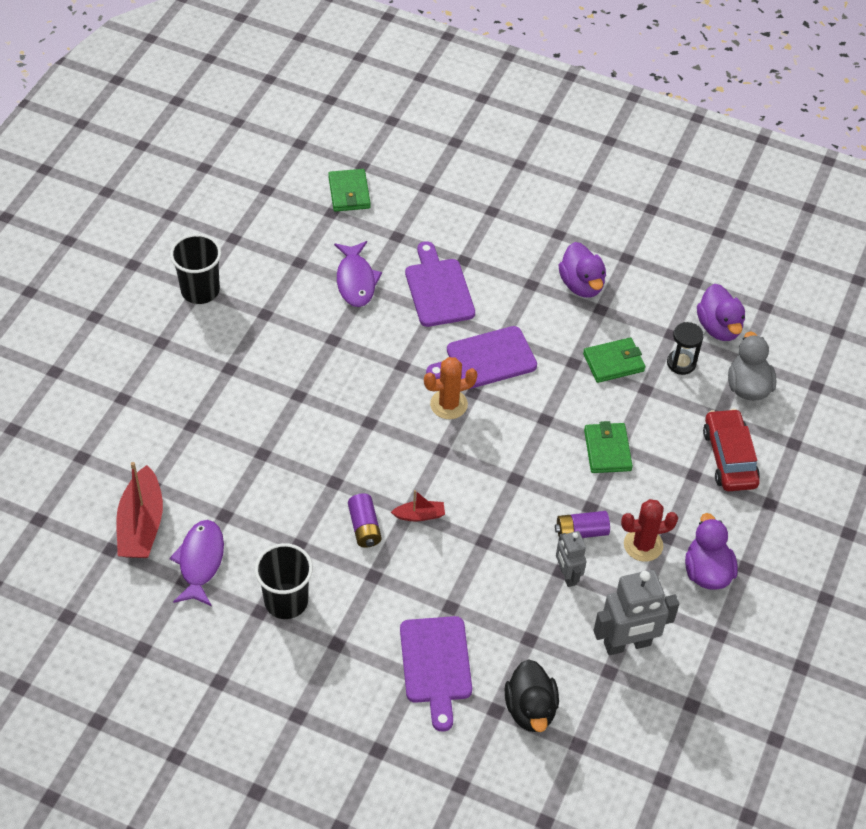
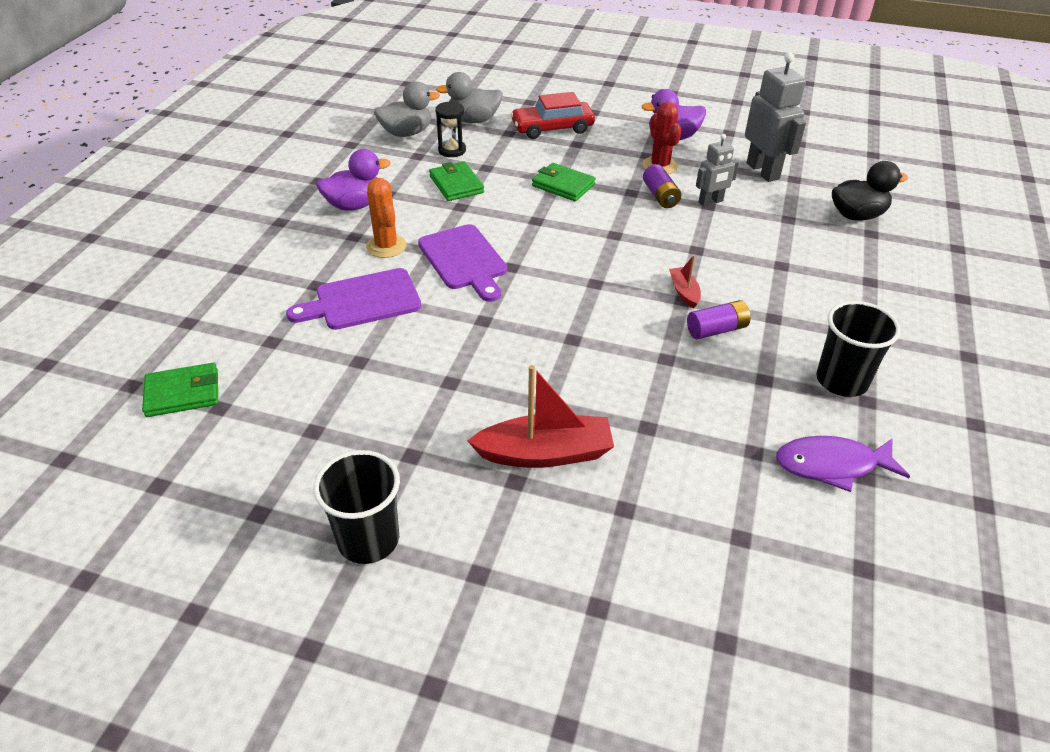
camera: 95 degrees left, 10 degrees down
red boat [116,462,163,558] -> red boat moved to [467,365,614,468]
purple fish [334,241,382,307] -> none
purple cutting board [400,616,472,732] -> none
orange cactus [424,357,477,419] -> orange cactus moved to [366,178,407,258]
green wallet [584,421,633,473] -> green wallet turned 45 degrees clockwise [532,163,596,201]
purple duck [697,284,745,341] -> grey duck [374,82,440,137]

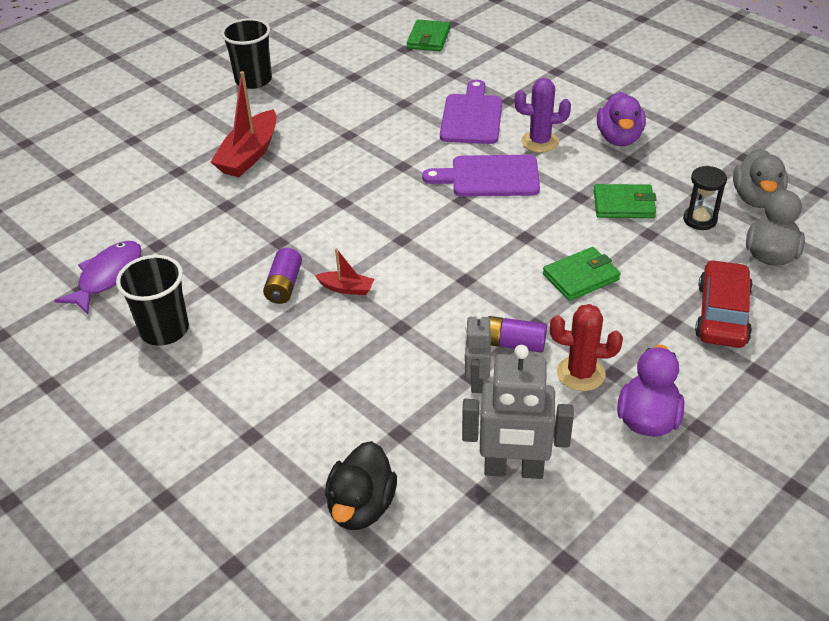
camera: 120 degrees right, 0 degrees up
orange cactus [366,178,407,258] -> purple cactus [515,78,571,153]

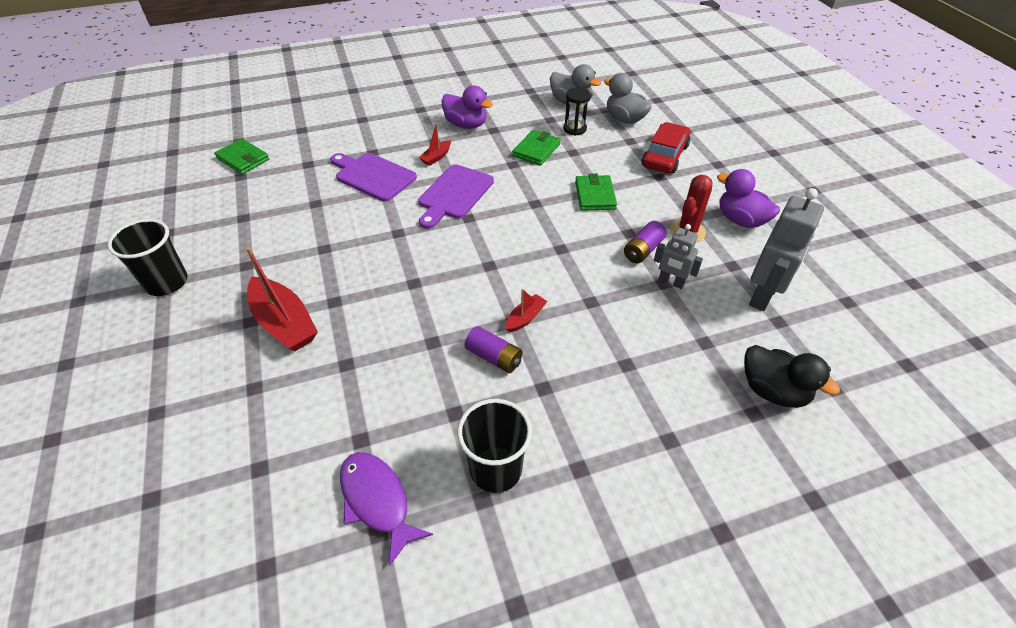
camera: 65 degrees left, 5 degrees up
purple cactus [515,78,571,153] -> red boat [419,123,451,166]
red car [695,260,753,348] -> red car turned 75 degrees clockwise [642,122,690,173]

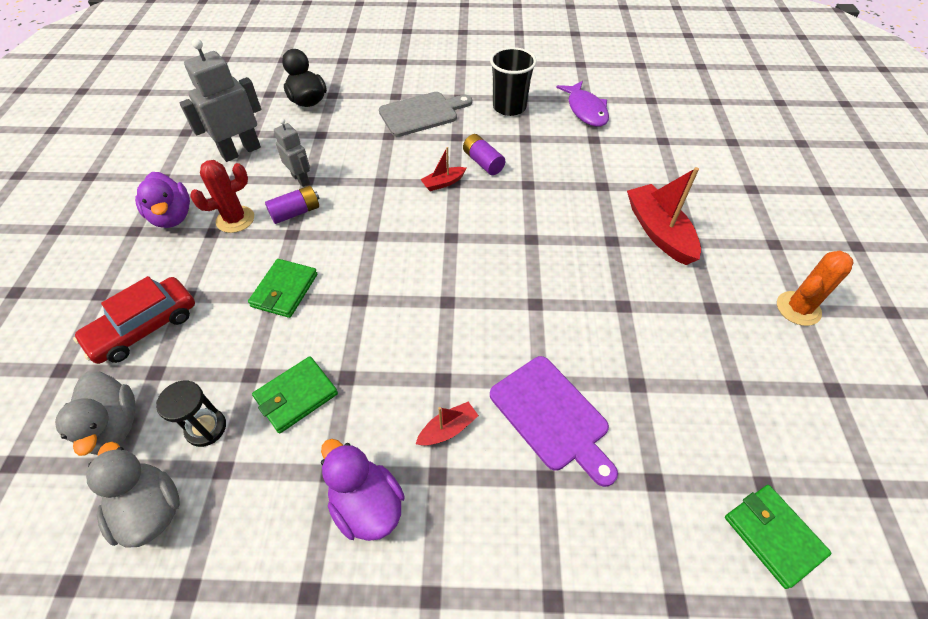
camera: 160 degrees left, 5 degrees up
black cup [108,219,188,296] -> orange cactus [777,250,853,326]
purple cutting board [418,164,494,229] -> none
none -> grey cutting board [379,92,472,137]

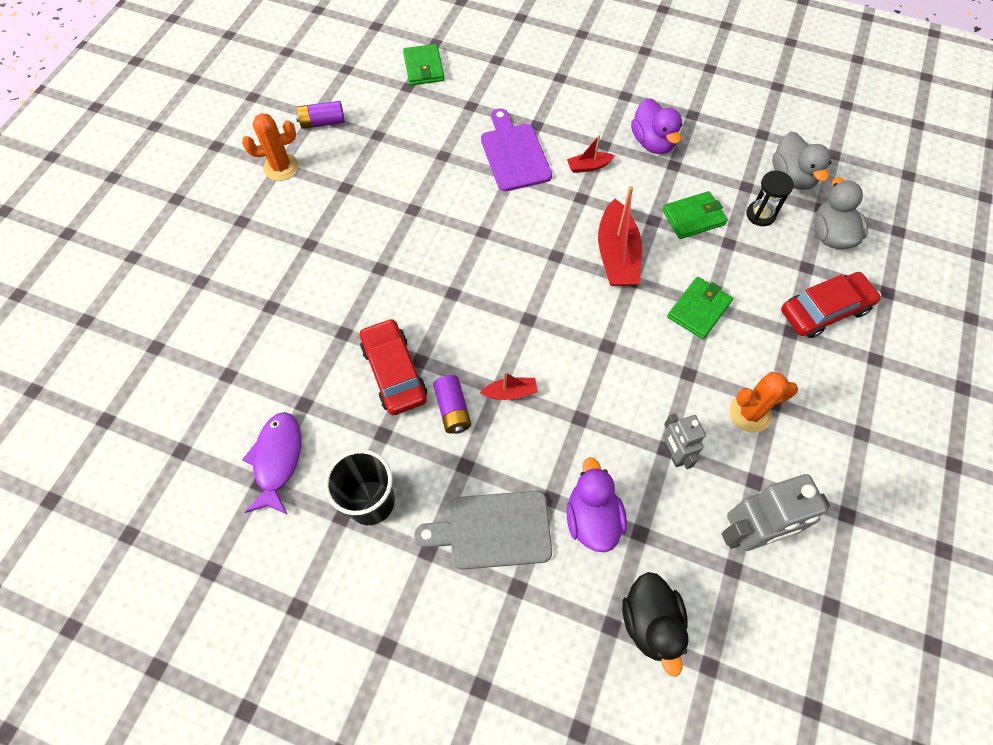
camera: 160 degrees left, 10 degrees up
purple duck [135,172,190,228] -> purple duck moved to [566,457,627,552]
red cactus [190,160,254,233] -> orange cactus [729,372,798,433]
purple battery [265,186,319,224] -> purple battery moved to [295,101,345,129]
red boat [627,167,701,265] -> red boat moved to [598,186,642,286]
none -> red car [360,318,427,415]

